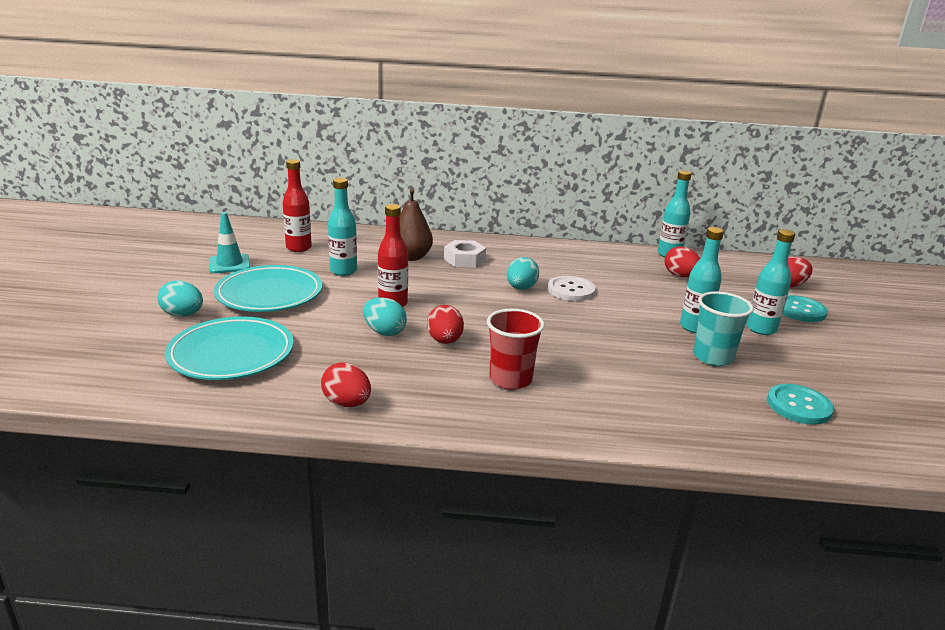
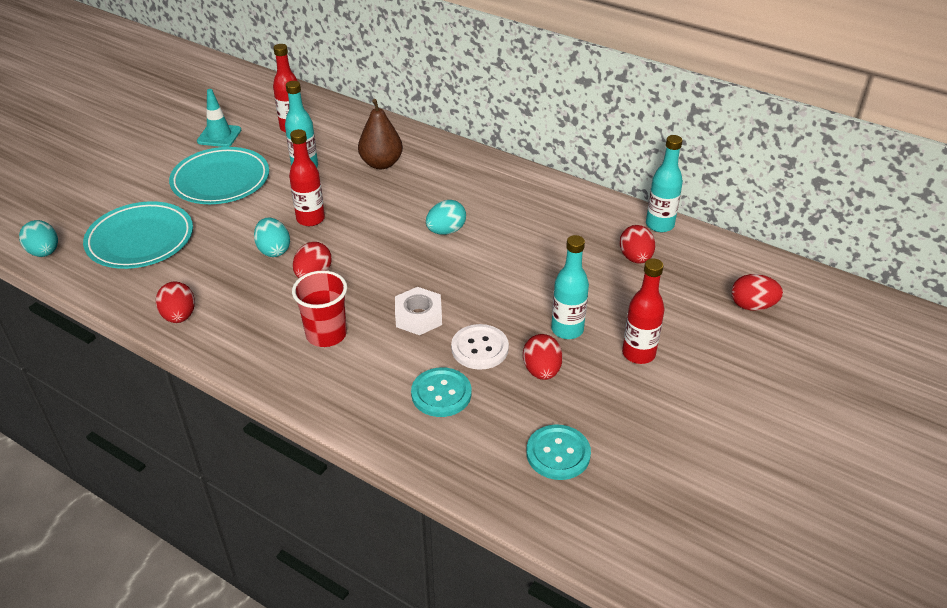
camera: 30 degrees right, 15 degrees up
turquoise egg [158,280,203,316] -> turquoise egg moved to [19,220,58,257]
white nut [444,240,486,267] -> white nut moved to [395,287,442,335]
white button [548,276,596,301] -> white button moved to [451,324,509,370]
turquoise cup [693,291,754,366] -> red egg [523,334,563,380]
turquoise bottle [747,229,795,335] -> red bottle [622,258,664,364]
turquoise button [783,295,828,322] -> turquoise button moved to [411,367,471,417]

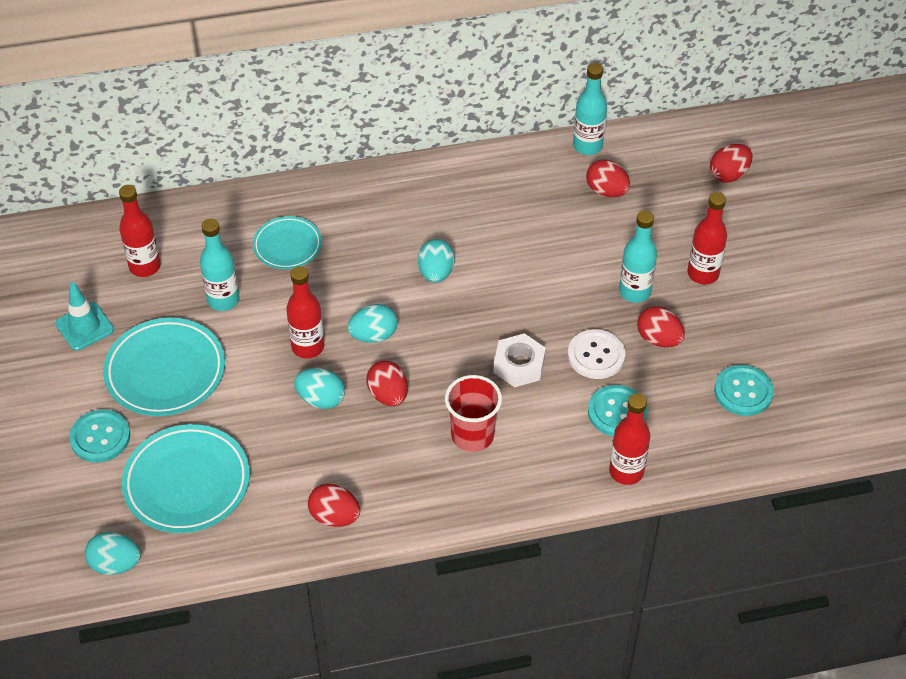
camera: 45 degrees left, 10 degrees up
brown pear [358,99,403,169] -> turquoise plate [253,216,322,269]
none -> turquoise button [69,409,130,463]
none -> turquoise egg [347,304,398,343]
none -> red bottle [609,393,650,485]

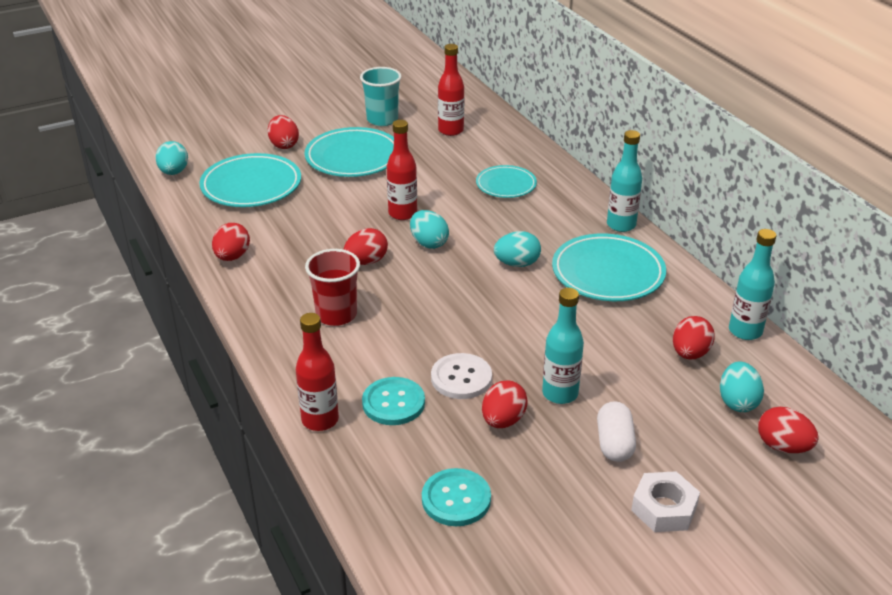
camera: 75 degrees right, 15 degrees down
turquoise traffic cone [55,282,114,351] -> turquoise cup [360,67,402,126]
turquoise button [69,409,130,463] -> red egg [268,115,299,149]
turquoise bottle [200,219,240,311] -> turquoise bottle moved to [607,130,642,232]
turquoise egg [294,368,345,409] -> turquoise egg moved to [720,361,764,412]
white nut [494,333,546,387] -> white nut moved to [631,471,700,532]
red bottle [688,192,727,284] -> white capsule [597,401,636,462]
none -> turquoise plate [552,233,666,301]

